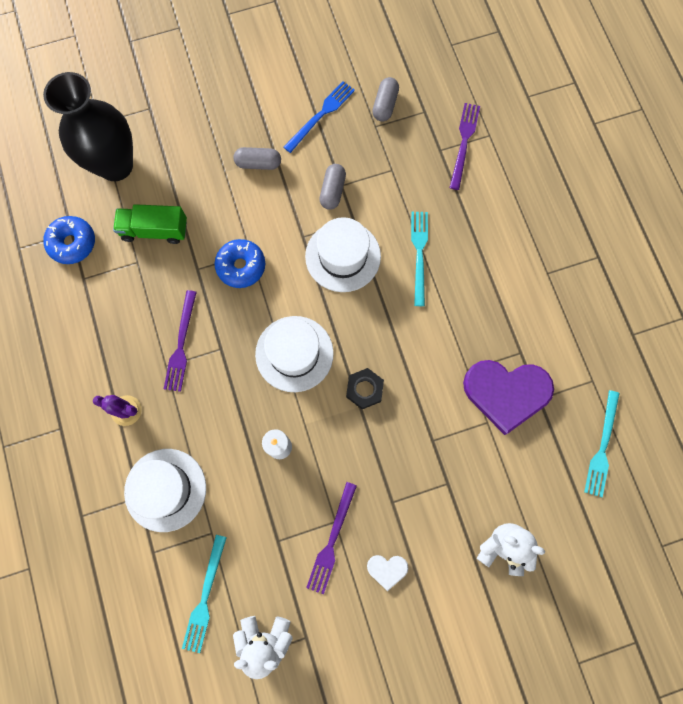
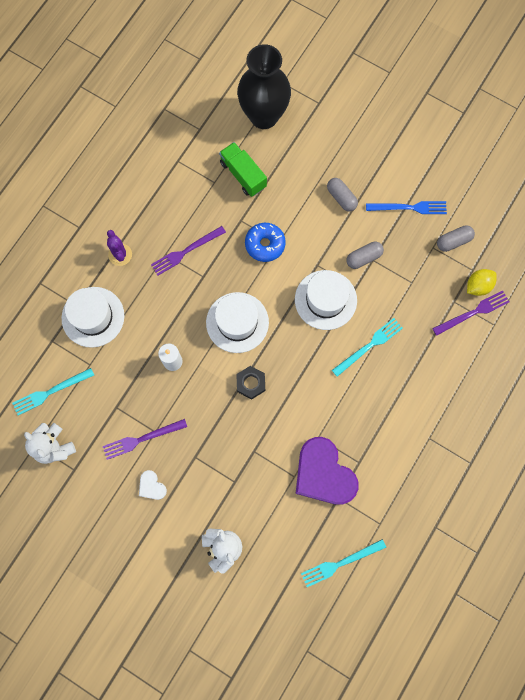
camera: 50 degrees right, 0 degrees up
blue donut [43,216,95,264] -> none
none -> yellow lemon [467,269,497,296]

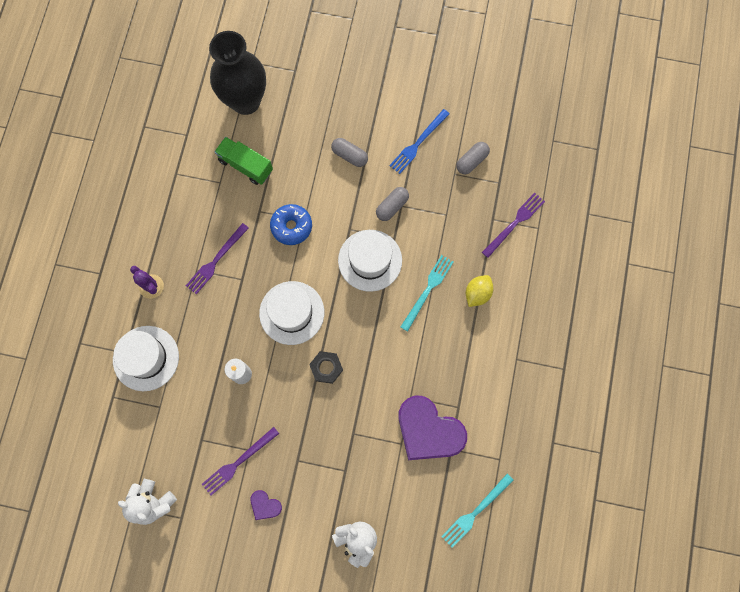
camera: 20 degrees left, 0 degrees up
turquoise fork [12,368,94,415] -> none
white heart [139,470,167,500] -> purple heart [251,490,282,520]
blue fork [366,201,447,214] -> blue fork turned 150 degrees clockwise [389,109,450,174]
yellow lemon [467,269,497,296] -> yellow lemon moved to [466,275,493,307]

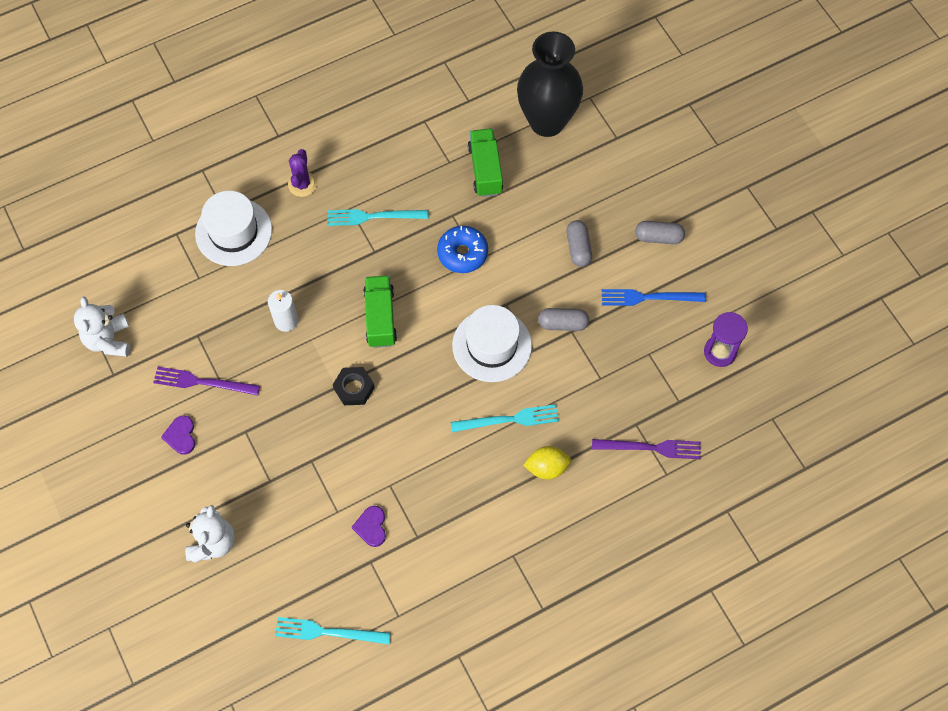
camera: 50 degrees right, 10 degrees down
purple fork [186,223,249,295] -> turquoise fork [327,209,429,226]
white hat [259,281,324,345] -> green truck [363,275,397,348]
purple heart [398,396,467,460] -> purple heart [352,506,386,547], size x0.44
grey capsule [456,142,490,174] -> grey capsule moved to [635,221,685,244]
none -> purple hourglass [704,312,748,367]

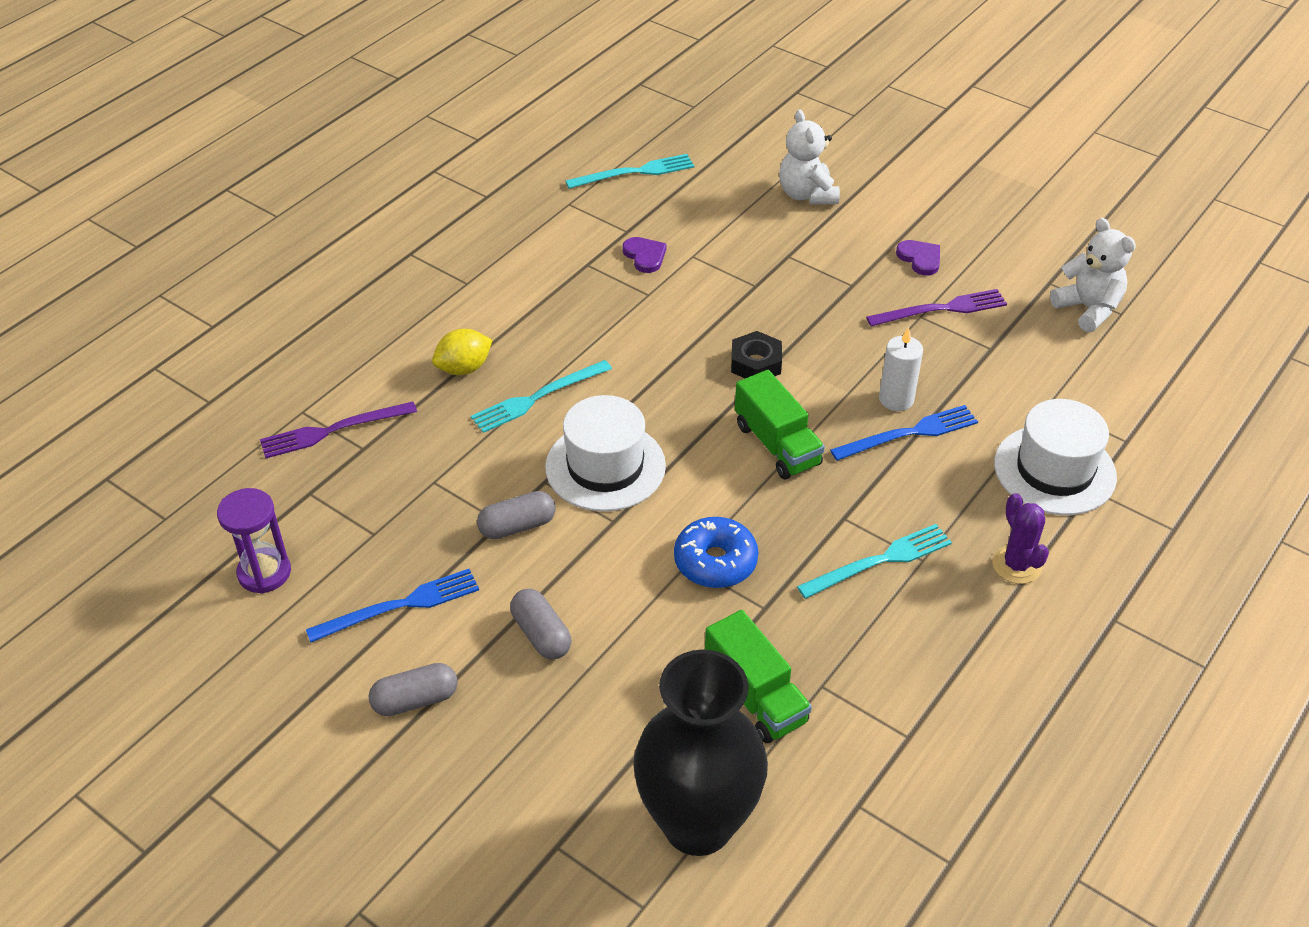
camera: 155 degrees right, 20 degrees down
none -> blue fork [830,405,978,461]

